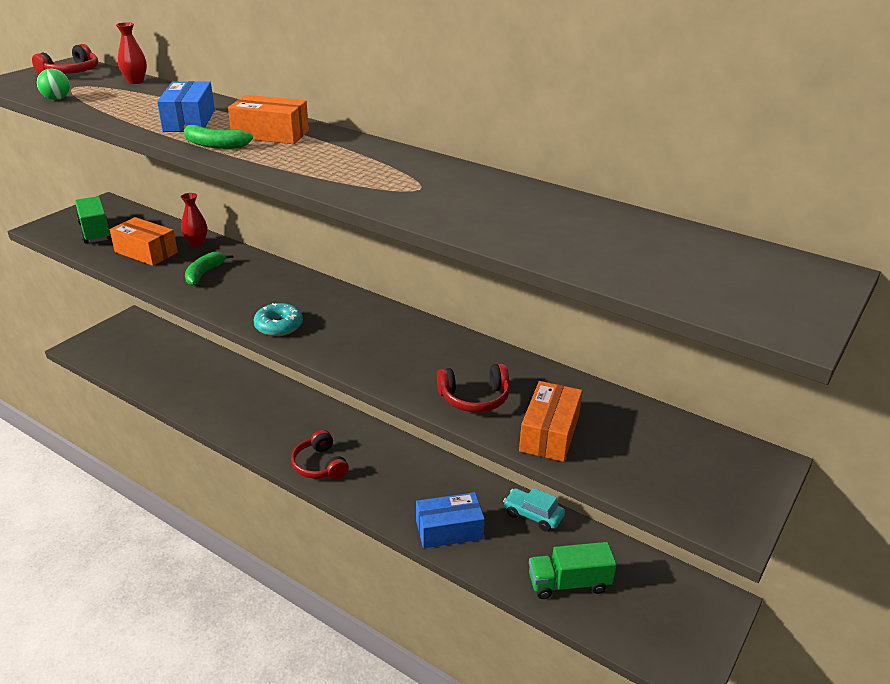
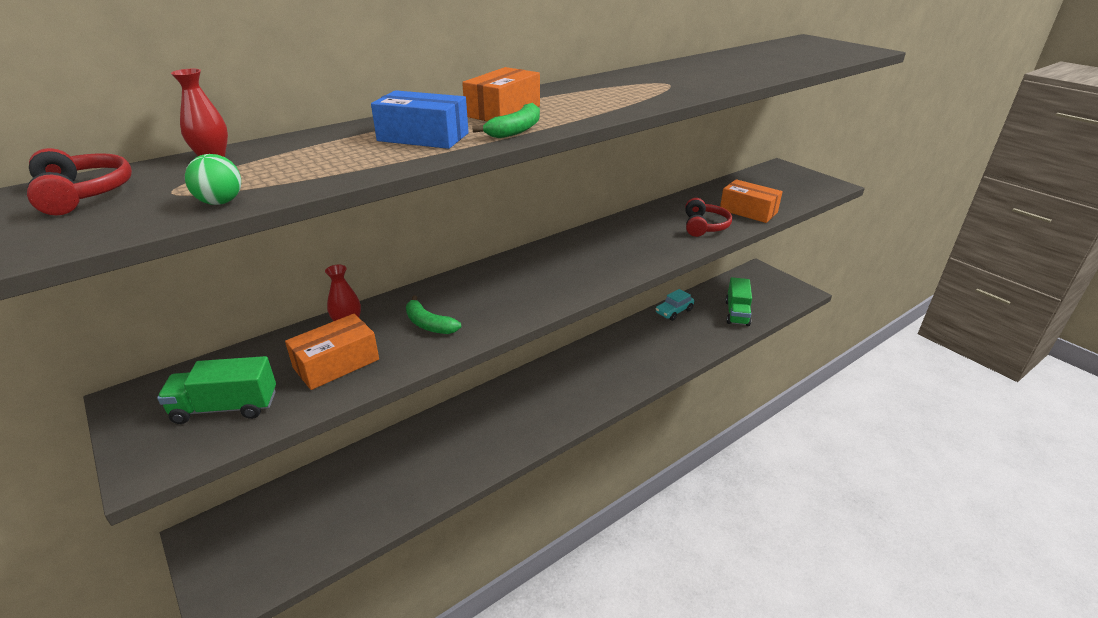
camera: 70 degrees left, 0 degrees up
turquoise donut [253,303,303,336] -> none
red headphones [291,430,349,480] -> none
blue box [416,492,485,548] -> none

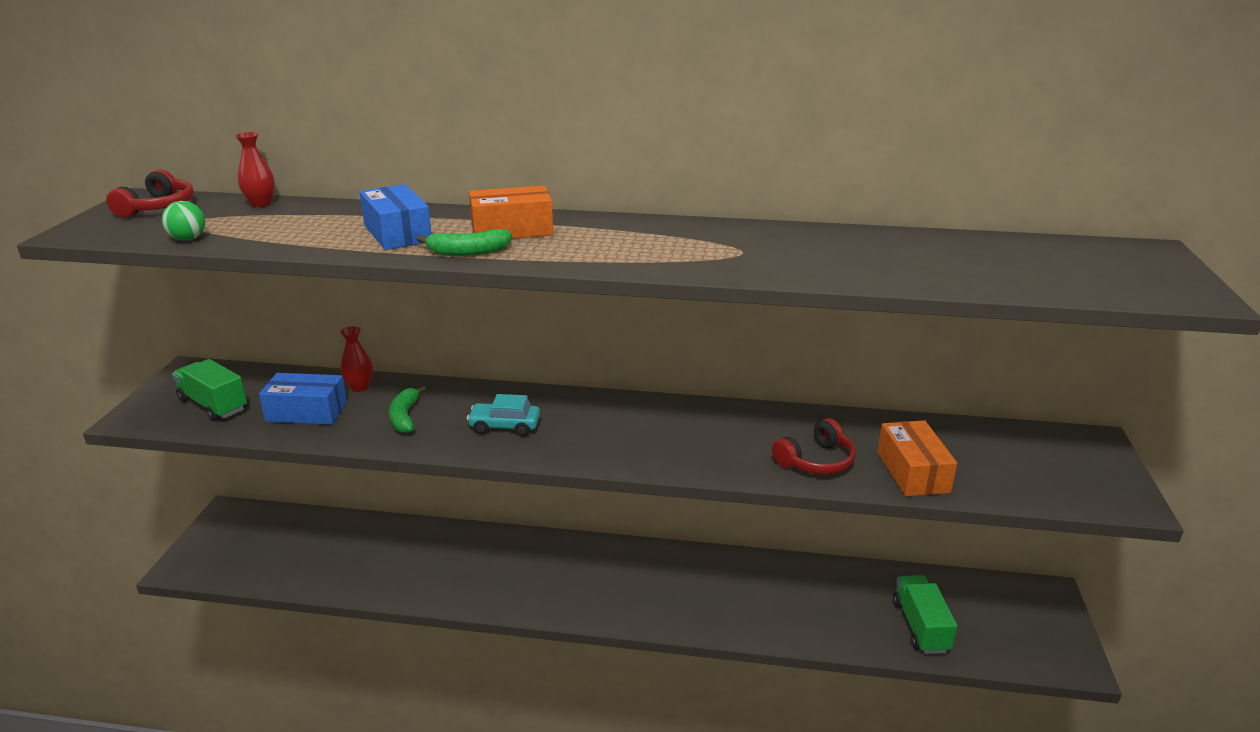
camera: 45 degrees right, 5 degrees down
orange box [285,314,379,390] -> blue box [259,373,347,425]
turquoise car [656,289,694,321] -> turquoise car moved to [467,394,540,436]
green truck [725,277,752,326] -> green truck turned 120 degrees clockwise [893,575,957,654]

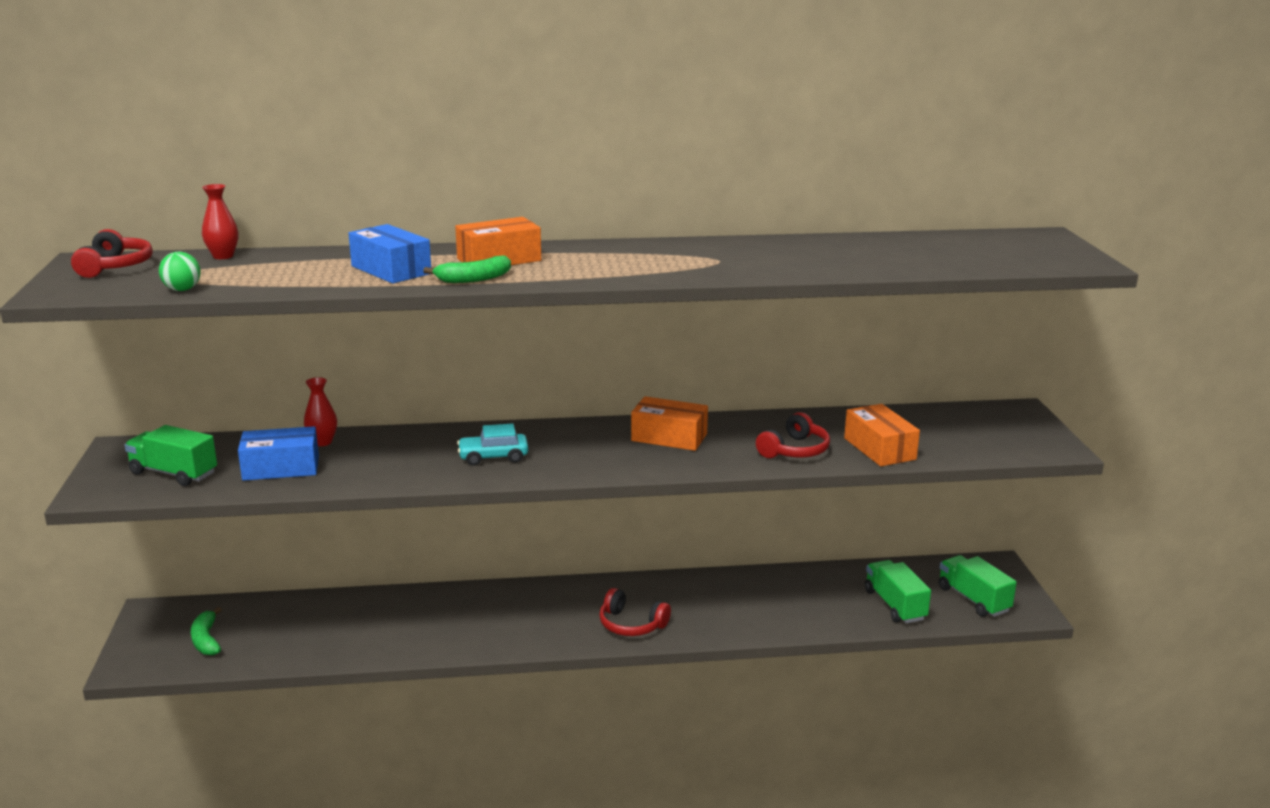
camera: 15 degrees left, 5 degrees down
green banana [389,386,426,433] -> green banana moved to [191,607,222,655]
none -> red headphones [599,588,671,636]
none -> orange box [631,396,708,451]
none -> green truck [939,555,1017,617]

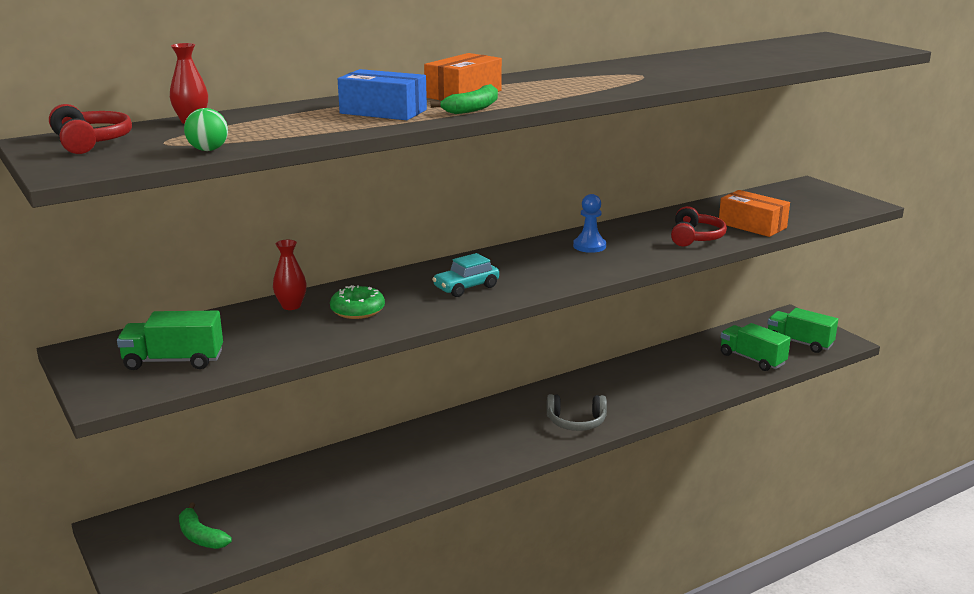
camera: 25 degrees left, 0 degrees up
blue box [238,426,319,481] -> none
red headphones [599,588,671,636] -> grey headphones [547,394,607,431]
orange box [631,396,708,451] -> blue pawn [573,194,606,253]
none -> green donut [330,285,385,319]

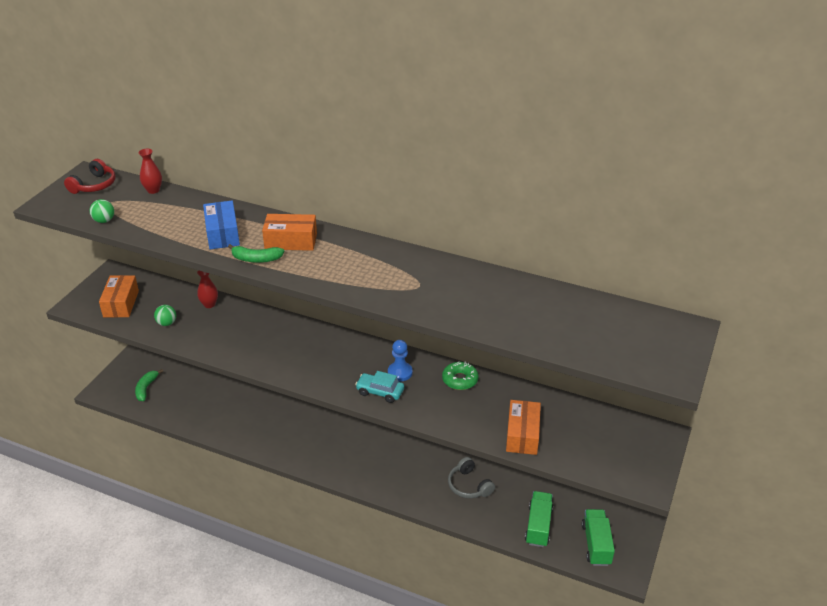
camera: 55 degrees right, 15 degrees up
green truck [117,311,223,370] -> orange box [99,275,139,317]
green donut [330,285,385,319] -> green donut moved to [442,361,478,390]
turquoise car [432,253,499,297] -> turquoise car moved to [355,371,404,403]
grey headphones [547,394,607,431] -> grey headphones moved to [448,457,495,498]
red headphones [671,206,727,247] -> none
none -> green ball [154,305,176,326]

